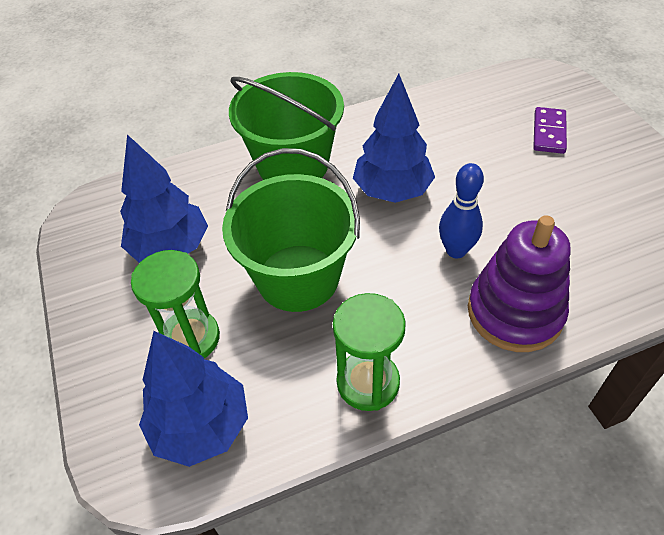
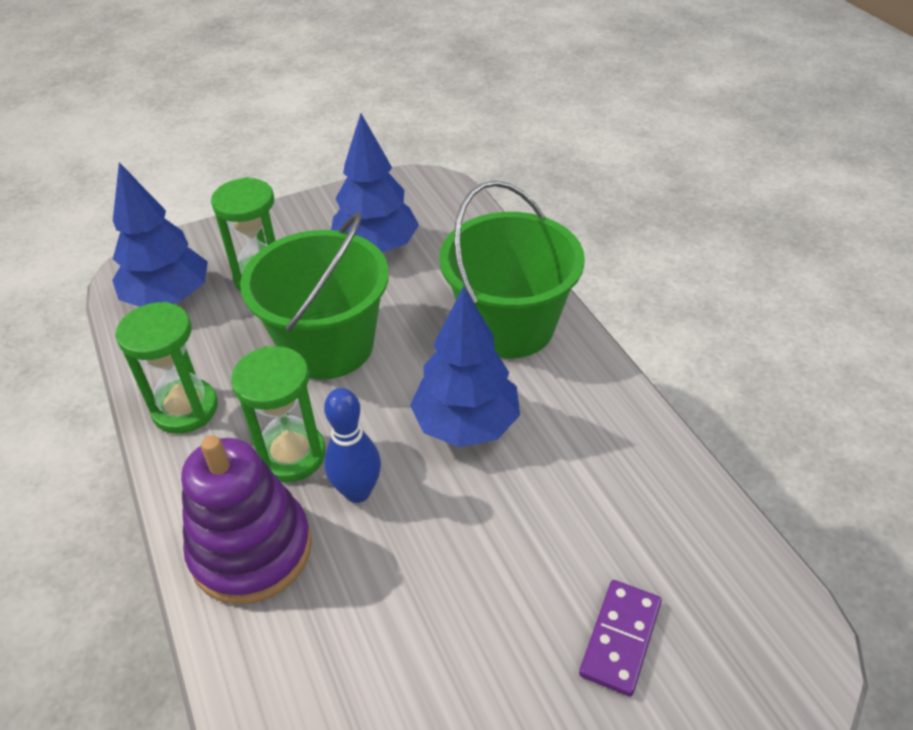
camera: 85 degrees right, 5 degrees down
purple domino [533,107,567,154] -> purple domino turned 75 degrees counterclockwise [579,580,662,697]
none -> green hourglass [231,346,326,482]

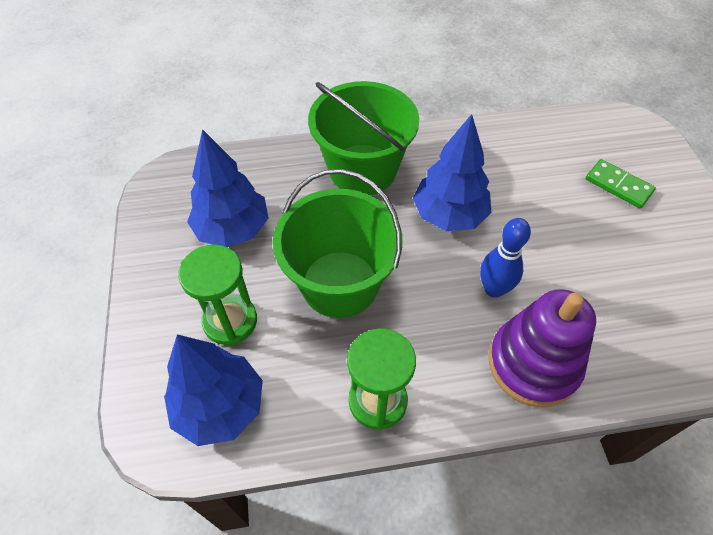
camera: 75 degrees left, 10 degrees up
green hourglass [231,346,326,482] -> none
purple domino [579,580,662,697] -> green domino [585,159,656,208]

